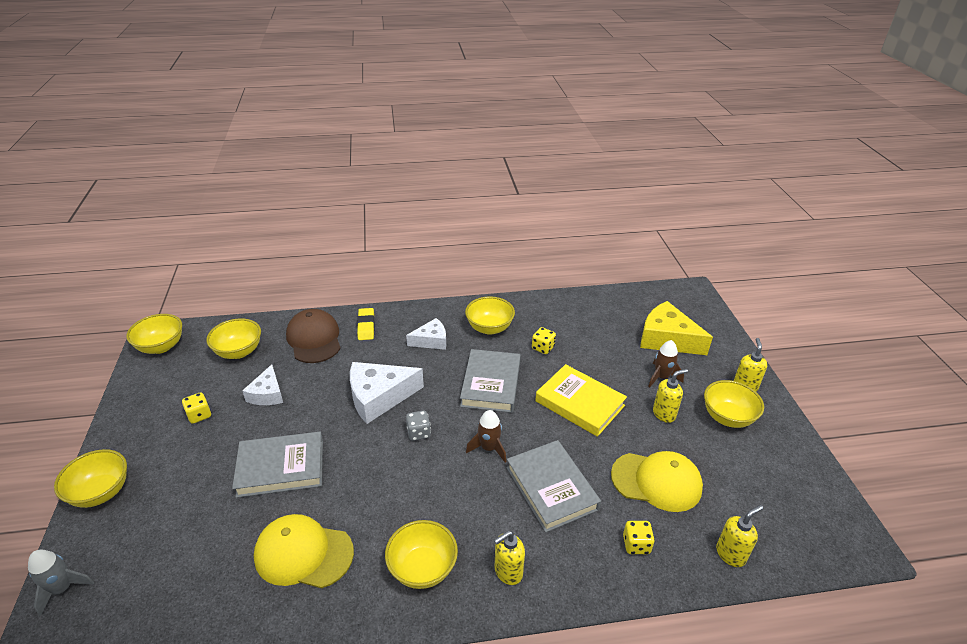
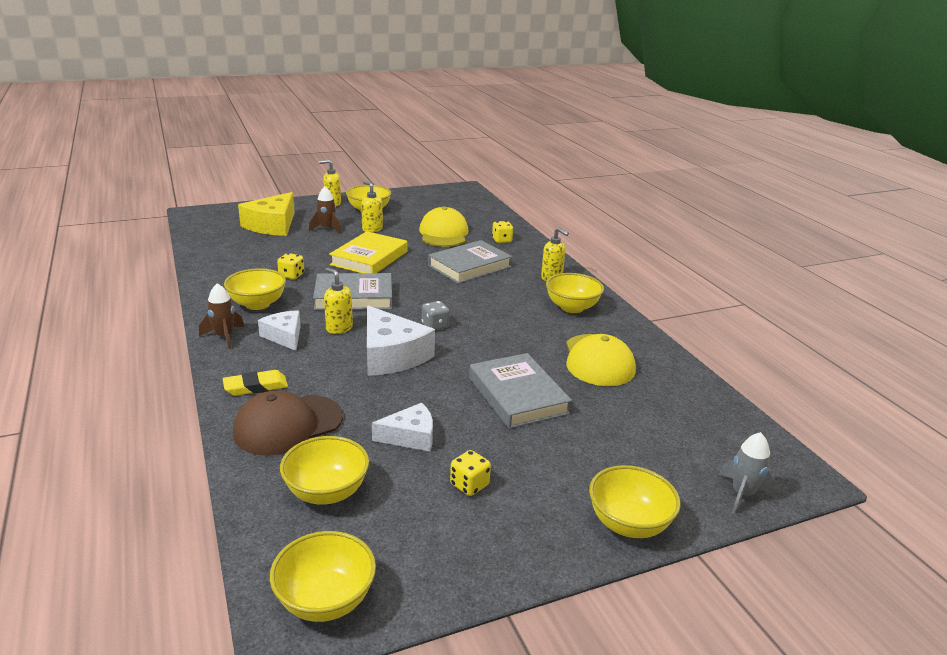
camera: 105 degrees left, 10 degrees down
brown rocket [466,410,506,462] -> brown rocket moved to [199,283,244,349]
yellow soap dispenser [716,505,763,567] -> yellow soap dispenser moved to [324,268,353,334]

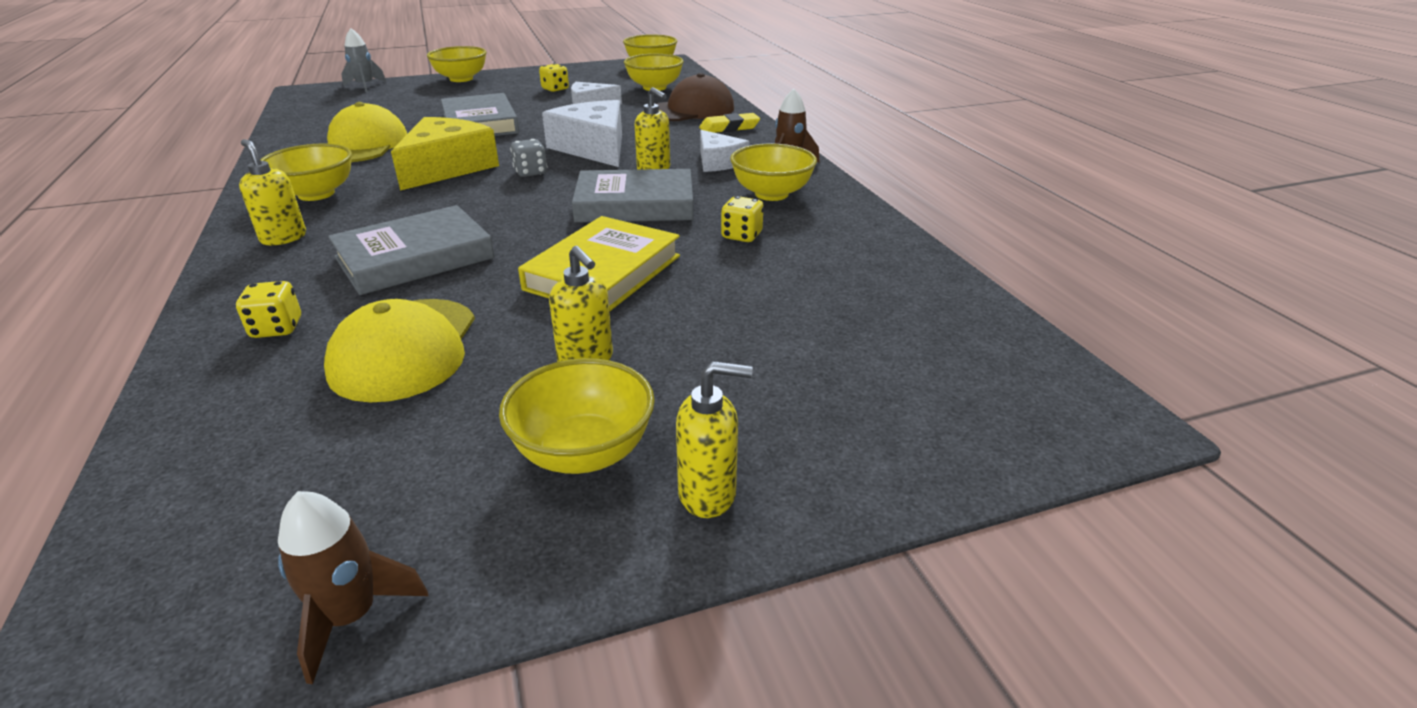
camera: 175 degrees left, 5 degrees up
yellow cheese [238,192,295,236] -> yellow cheese moved to [391,117,499,191]
brown rocket [309,187,342,234] -> brown rocket moved to [278,491,428,684]

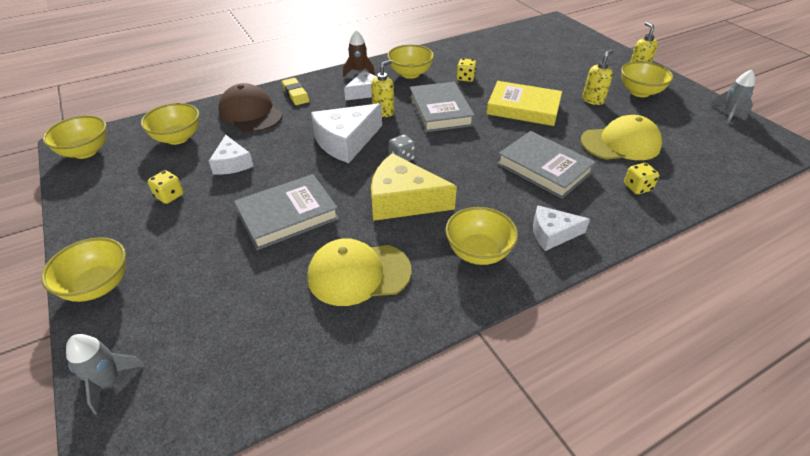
camera: 100 degrees left, 10 degrees up
yellow soap dispenser [239,139,306,245] -> white cheese [533,205,590,251]
brown rocket [278,491,428,684] -> grey rocket [711,70,755,124]

